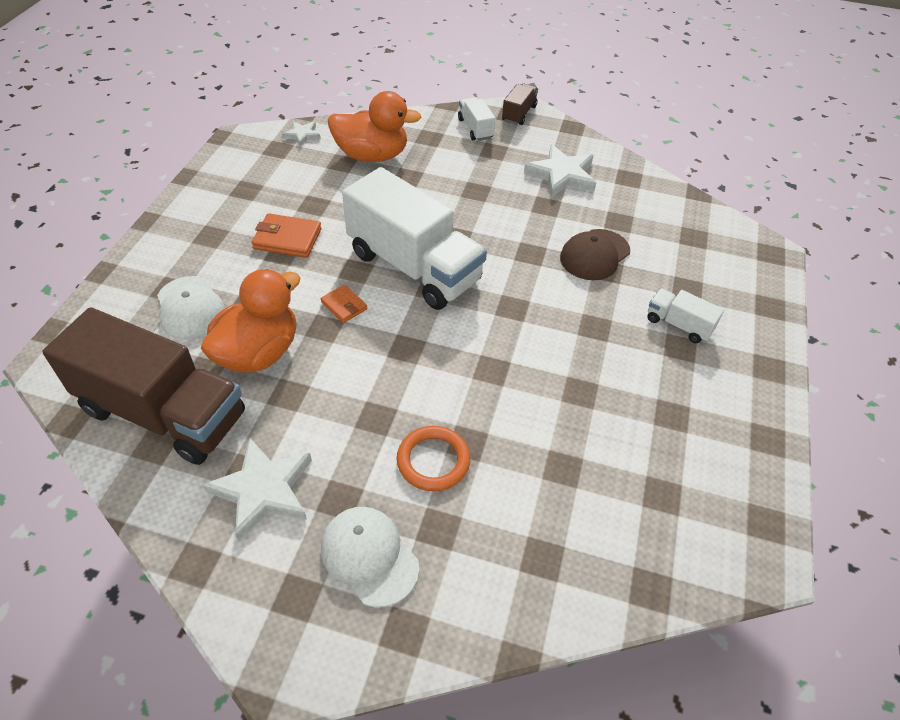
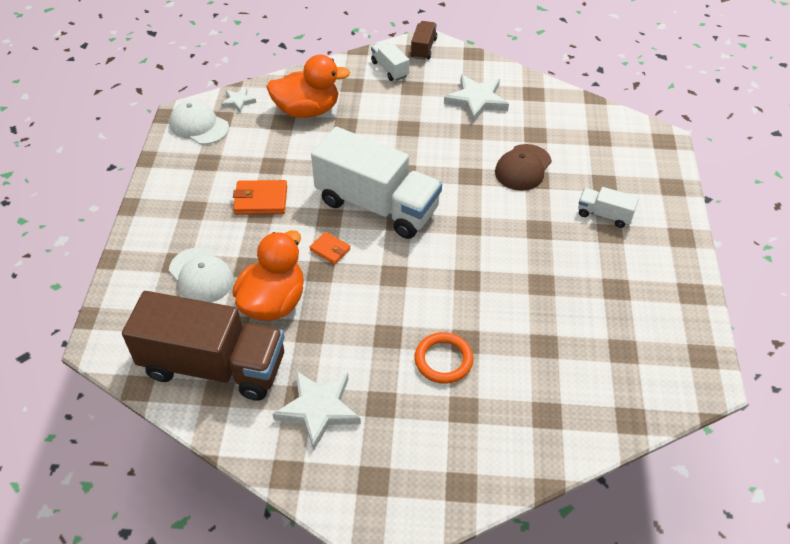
camera: 10 degrees left, 0 degrees up
white cap [321,507,419,608] -> white cap moved to [170,100,229,144]

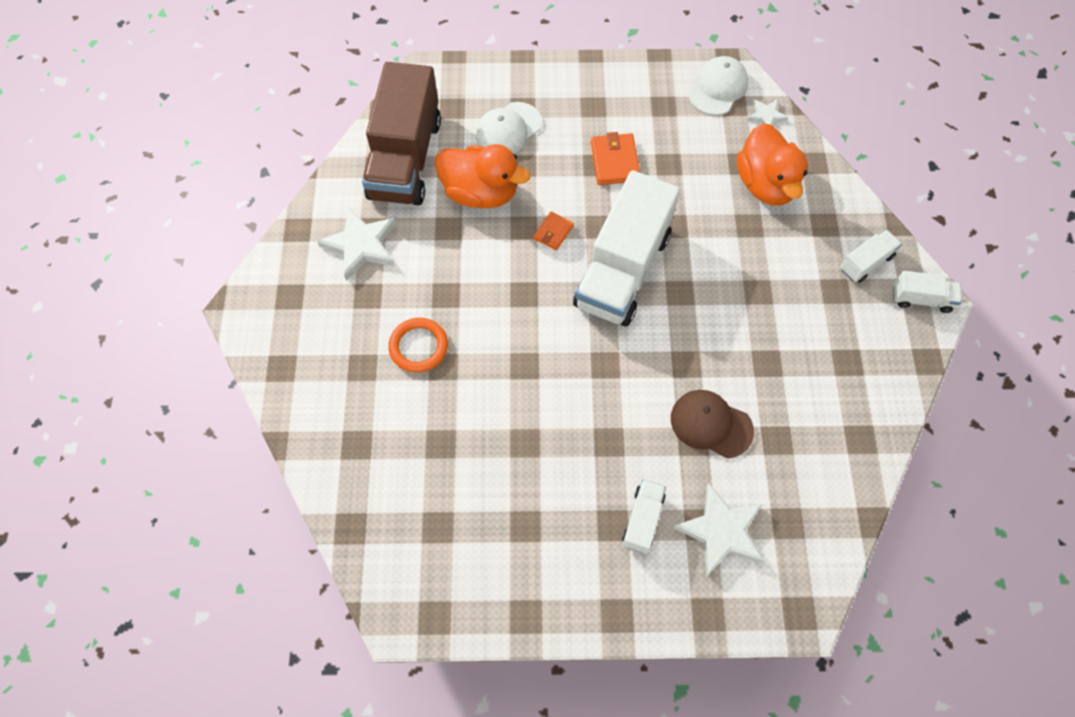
camera: 85 degrees right, 15 degrees up
brown truck [411,21,437,60] -> white truck [893,271,962,313]
white star [444,74,509,123] -> white star moved to [673,483,764,577]

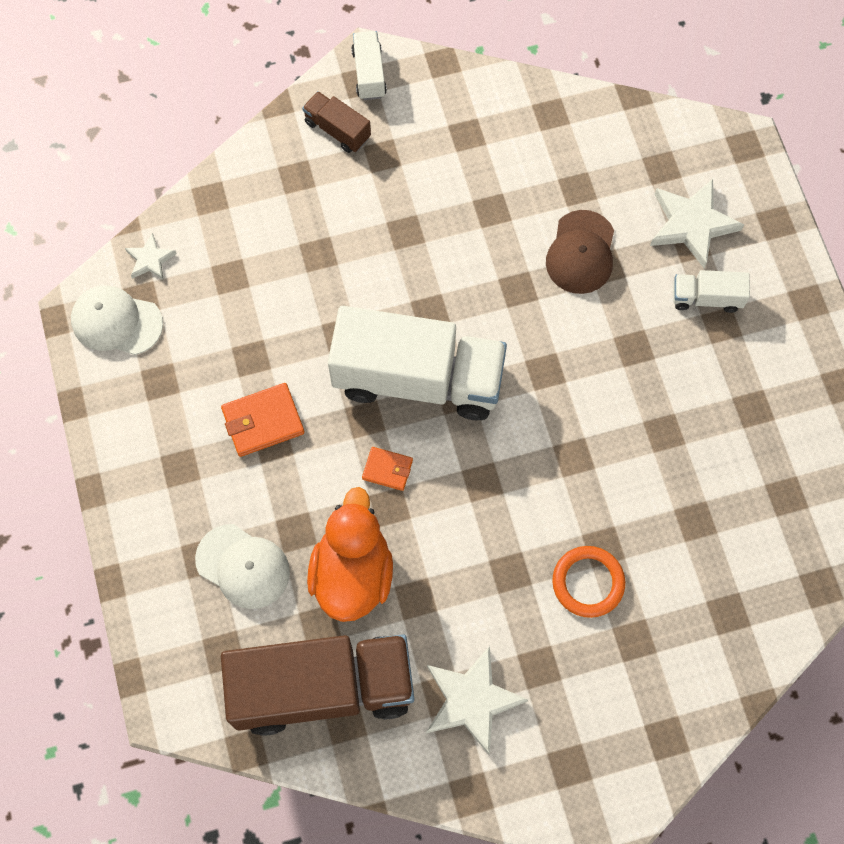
camera: 105 degrees left, 5 degrees up
orange duck [737,123,808,206] -> none
white truck [840,230,902,283] -> brown truck [302,91,371,153]

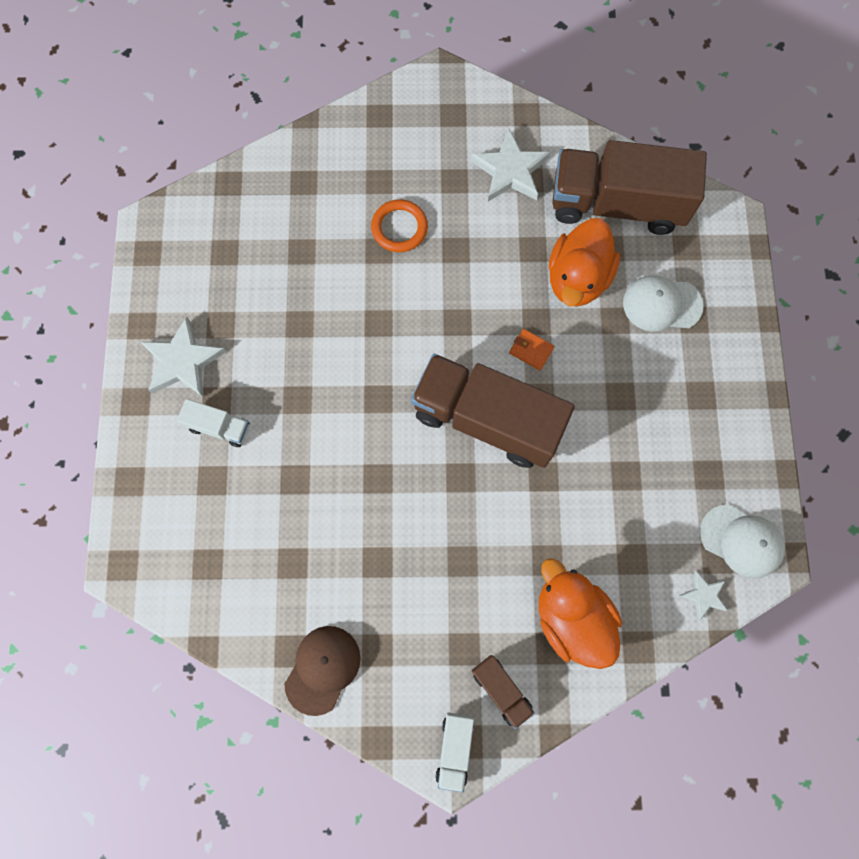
camera: 165 degrees left, 5 degrees up
white cap [195,524,290,609] -> white cap turned 45 degrees counterclockwise [623,275,704,332]
orange wallet [221,383,305,457] -> none
white truck [328,306,507,420] -> brown truck [411,354,575,468]
brown cap [546,210,614,294] -> brown cap moved to [284,626,361,716]
white star [650,179,744,268] -> white star moved to [141,316,226,398]
none -> orange duck [539,558,622,669]

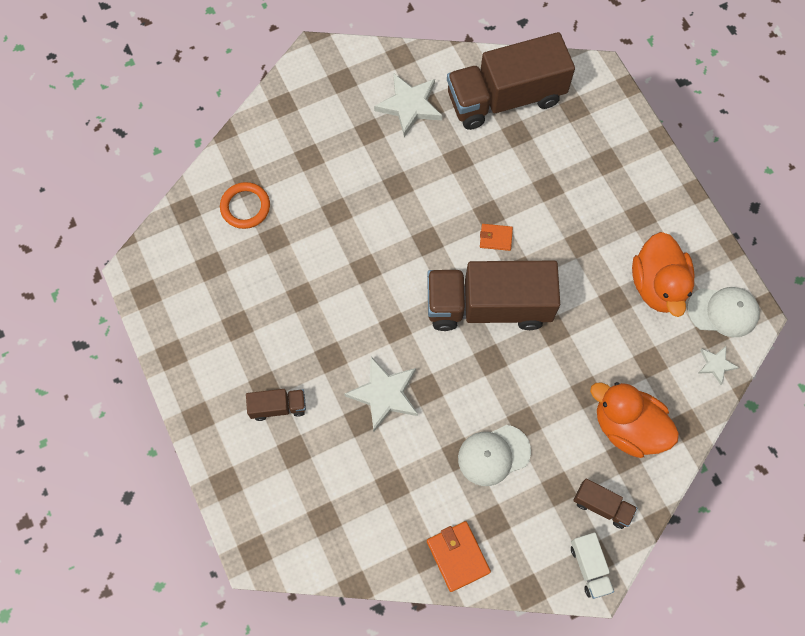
camera: 25 degrees left, 5 degrees down
white star [141,316,226,398] -> white star moved to [345,357,418,431]
white truck [177,399,250,447] -> brown truck [246,389,306,421]
brown cap [284,626,361,716] -> orange wallet [427,521,491,592]
orange ring [371,199,428,252] -> orange ring moved to [220,182,270,229]
orange duck [549,218,620,307] -> orange duck moved to [632,232,695,317]
white cap [623,275,704,332] -> white cap moved to [458,425,531,486]

